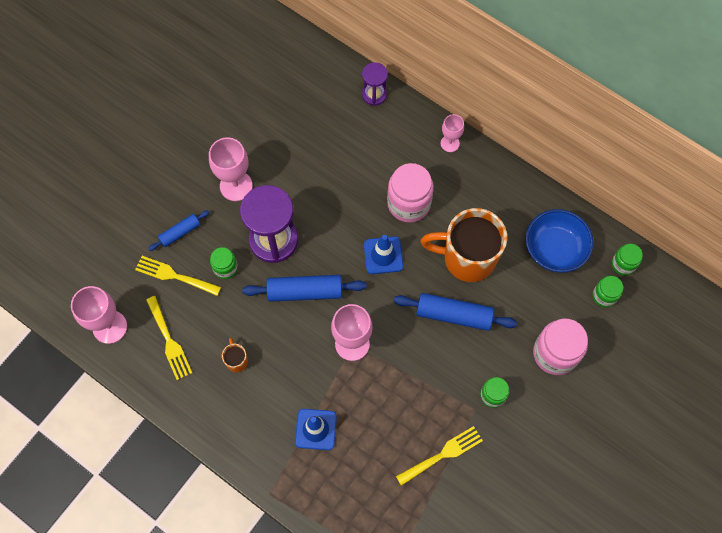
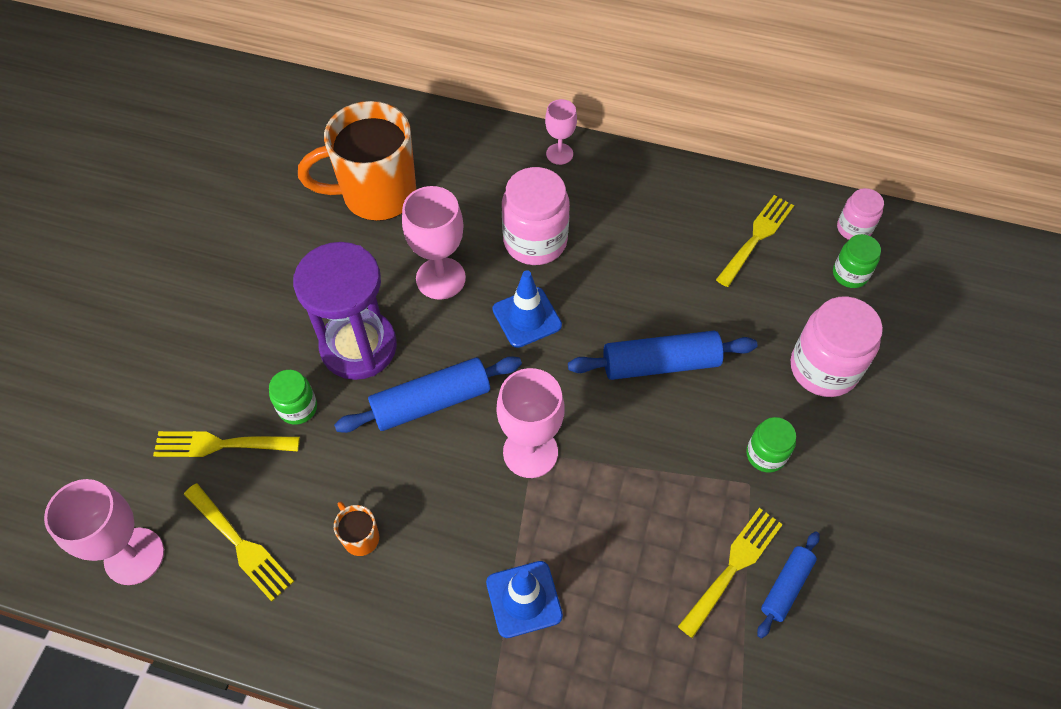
camera: 20 degrees left, 10 degrees down
blue rolling pin [148,210,210,251] -> blue rolling pin moved to [757,532,820,638]
pink goblet [209,137,252,201] -> pink goblet moved to [402,186,466,300]
purple hourglass [362,62,388,106] -> none
orange mug [420,208,507,282] -> orange mug moved to [298,101,416,221]
blue bowl [526,209,594,273] -> yellow fork [716,195,794,287]
green jar [612,244,643,276] -> pink jar [837,188,884,240]

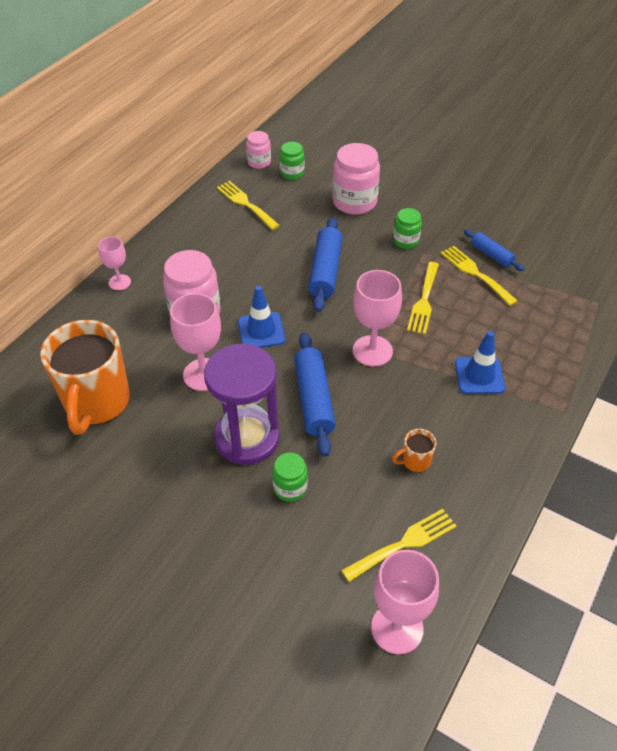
camera: 75 degrees left, 10 degrees down
yellow fork [153,431,300,457] -> yellow fork moved to [407,262,439,334]

